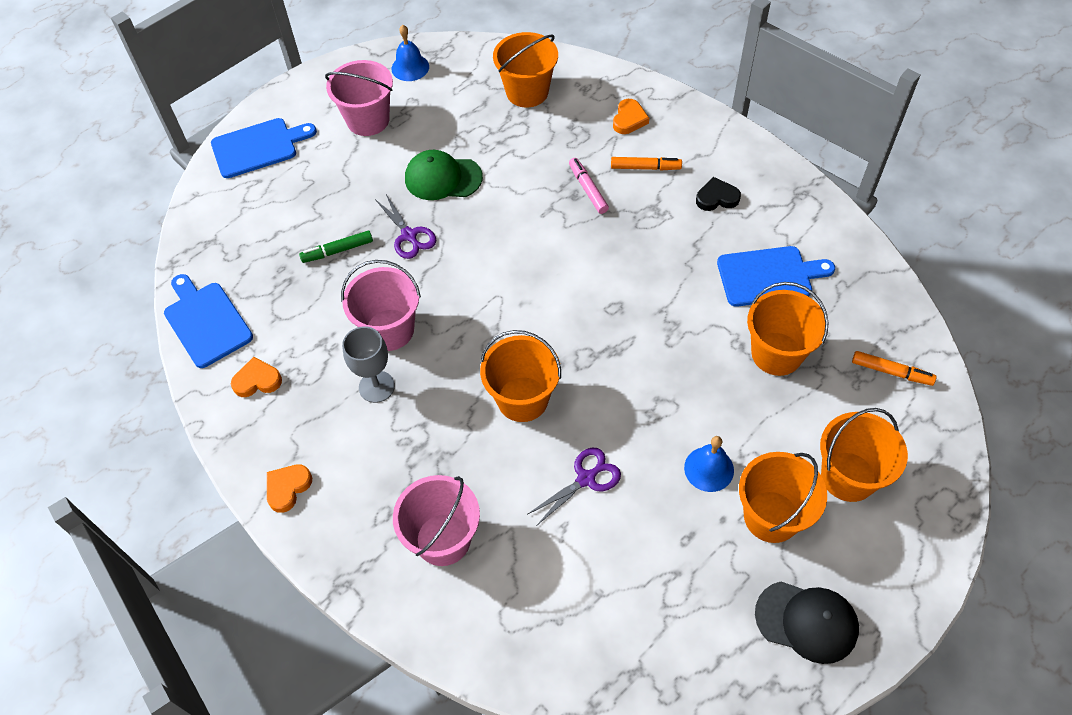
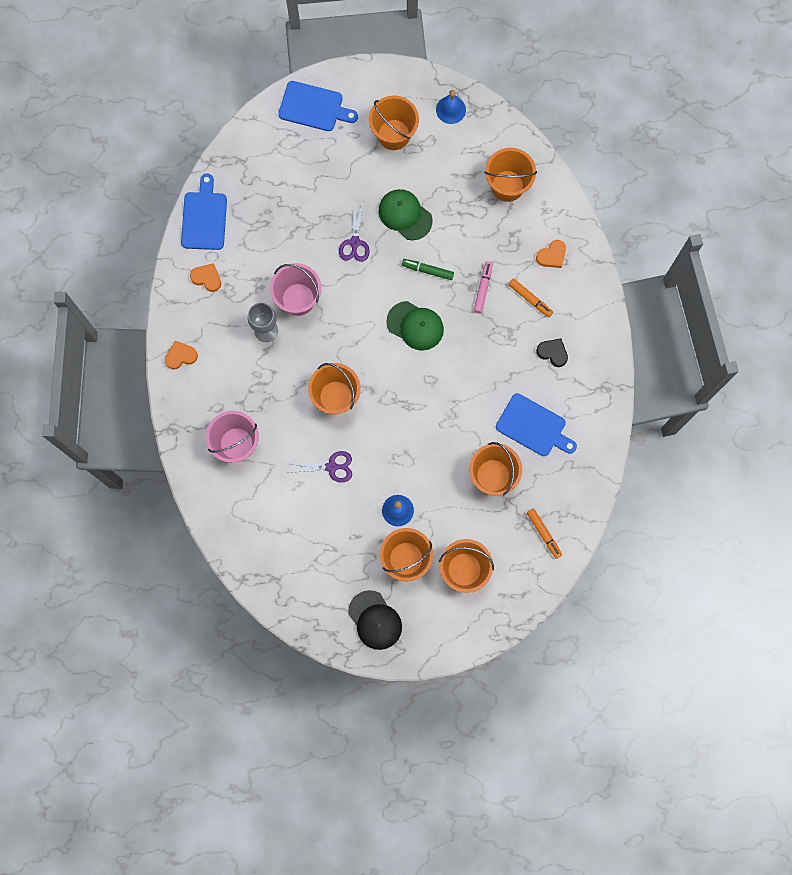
camera: 35 degrees right, 20 degrees up
green marker [299,230,373,263] -> green marker moved to [402,259,454,280]
pink bucket [325,60,393,136] -> orange bucket [369,96,419,150]
none -> green cap [387,301,444,351]

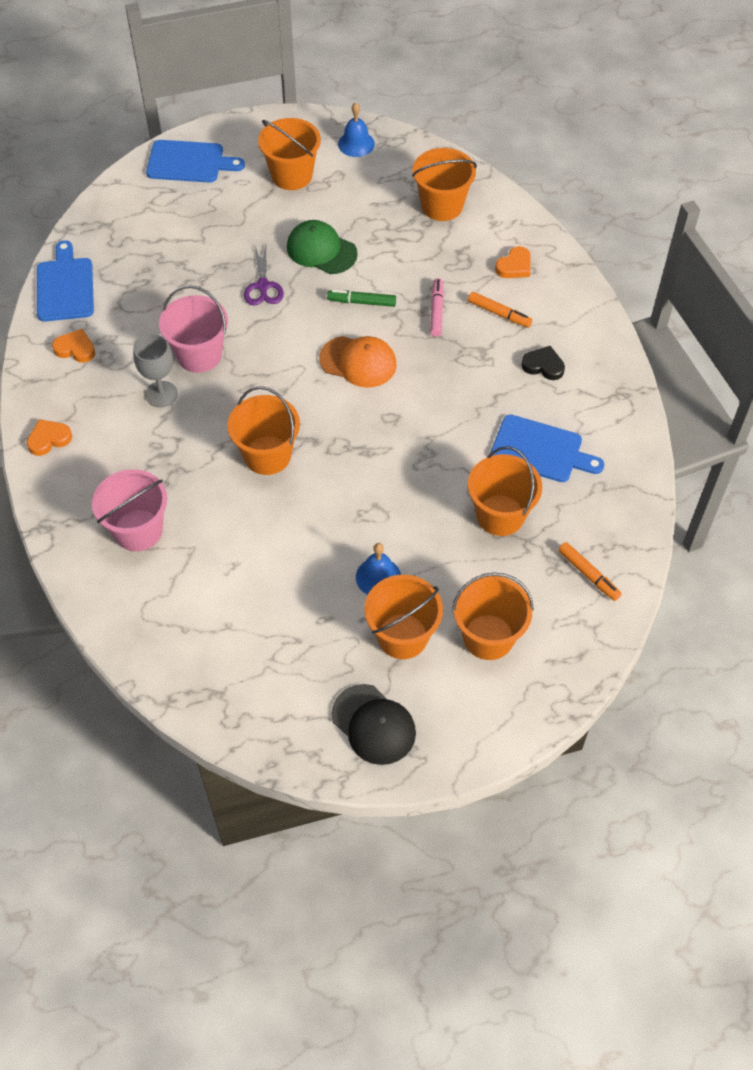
camera: 10 degrees left, 20 degrees down
purple scissors [287,451,352,483] -> none
green cap [387,301,444,351] -> orange cap [319,336,397,388]

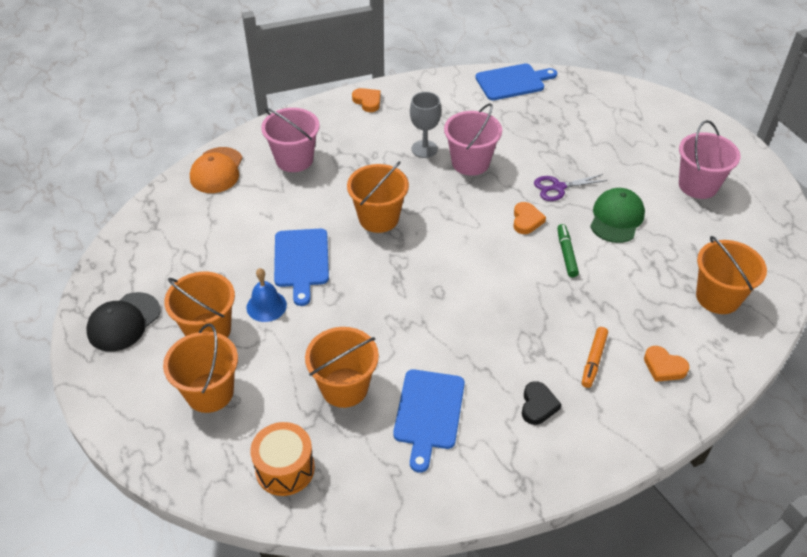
camera: 80 degrees right, 10 degrees down
orange heart [52,329,95,363] -> orange heart moved to [513,202,546,234]
blue cutting board [146,140,245,183] -> blue cutting board moved to [274,229,329,306]
orange bucket [258,118,321,190] -> pink bucket [679,120,740,199]
orange cap [319,336,397,388] -> orange cap moved to [190,147,243,193]
blue bell [338,103,375,157] -> none
pink marker [430,278,444,337] -> none
orange marker [558,542,622,601] -> orange drum [250,422,315,496]

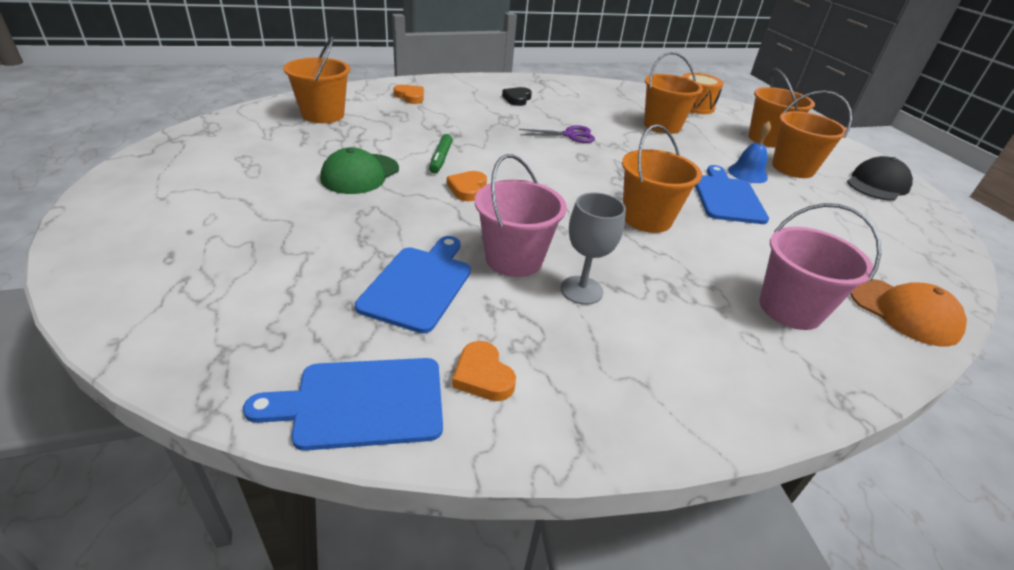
camera: 175 degrees left, 10 degrees down
orange cap [190,147,243,193] -> orange cap turned 120 degrees clockwise [850,279,967,346]
orange heart [352,88,381,112] -> orange heart moved to [452,341,516,401]
blue cutting board [393,369,465,472] -> blue cutting board moved to [355,236,471,333]
purple scissors [534,174,608,201] -> purple scissors moved to [519,125,595,143]
orange marker [582,327,608,388] -> none
pink bucket [679,120,740,199] -> none

